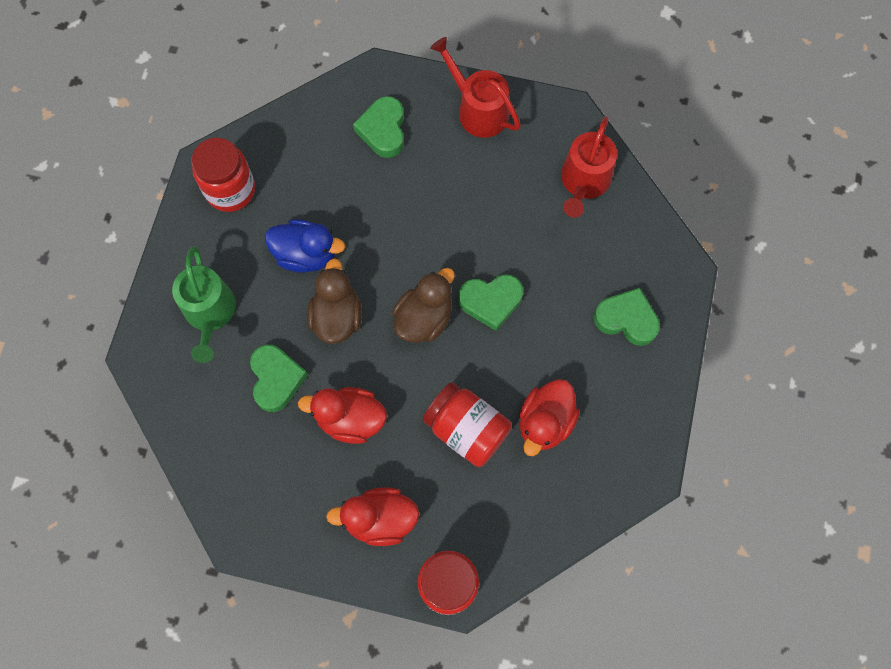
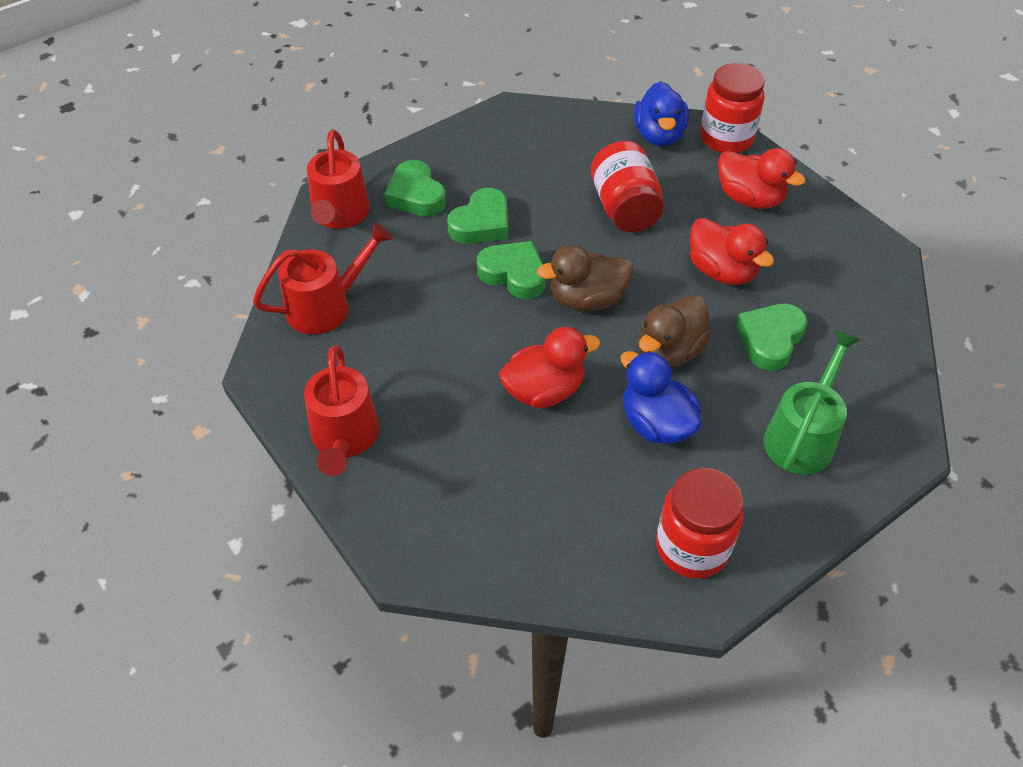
camera: 140 degrees left, 20 degrees down
green heart [353,96,404,158] -> green heart moved to [447,188,508,244]
red duck [520,379,580,456] -> red duck moved to [499,327,600,408]
none -> red watering can [307,129,370,229]
none -> blue duck [634,81,689,147]

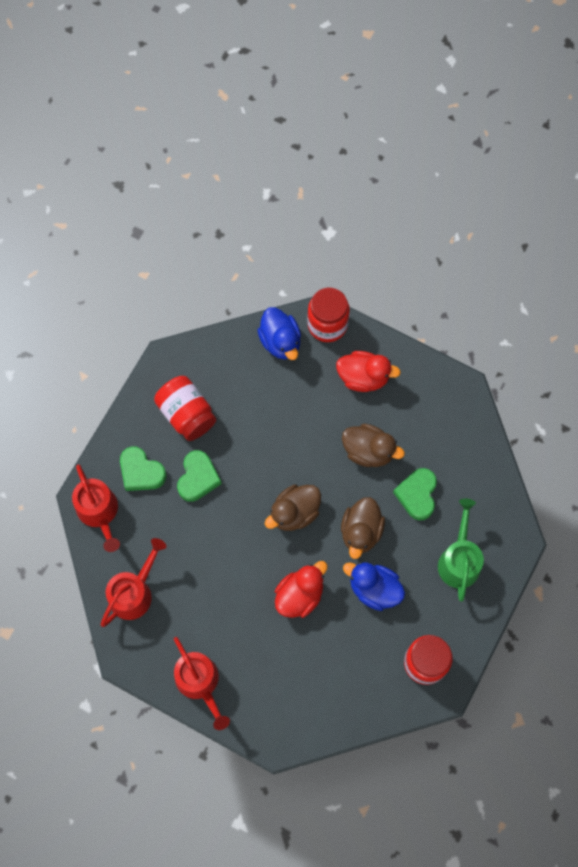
camera: 25 degrees left, 20 degrees up
green heart [477,241,546,299] -> none
red jar [591,141,664,232] -> red jar moved to [154,376,216,441]
red duck [690,218,774,285] -> brown duck [342,424,405,467]

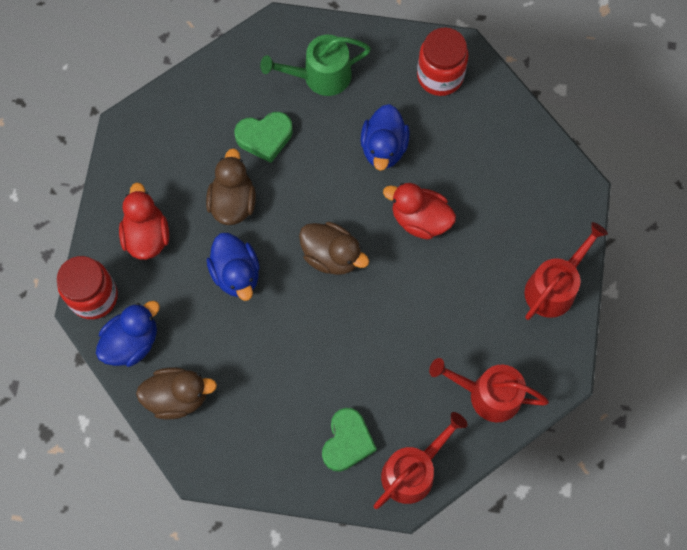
camera: 110 degrees left, 0 degrees up
red jar [154,376,216,441] -> none
green heart [177,450,222,502] -> none
brown duck [341,497,385,559] -> brown duck moved to [136,367,217,419]
none -> blue duck [207,233,260,301]

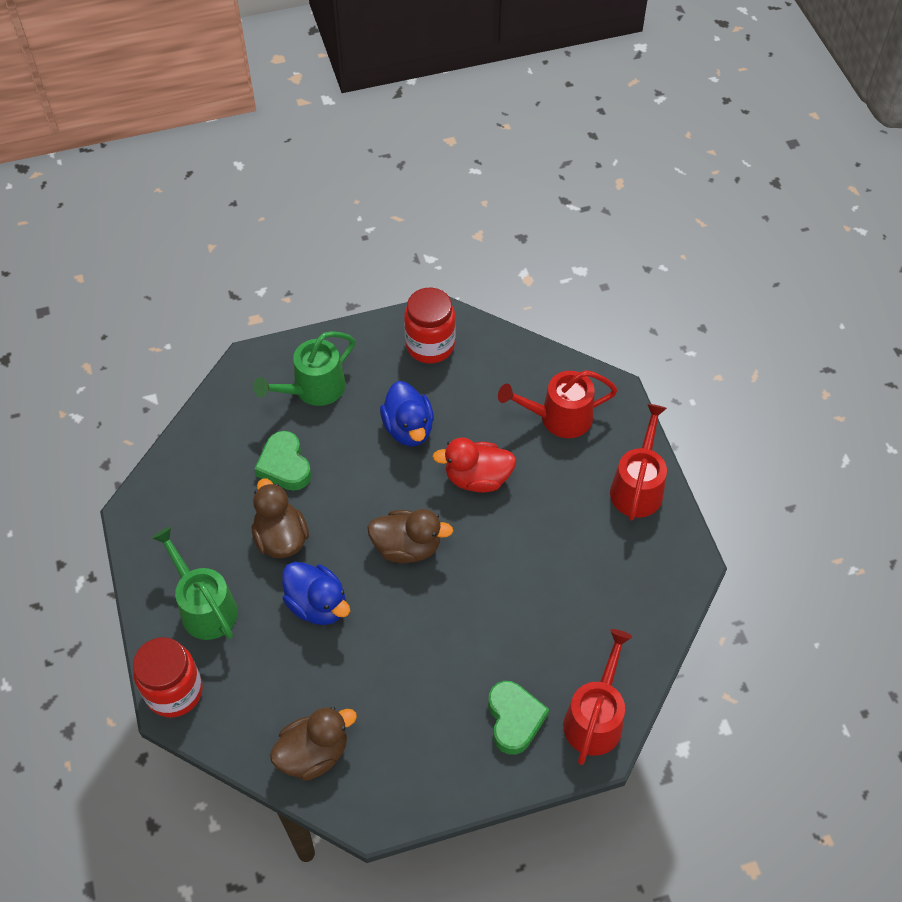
camera: 25 degrees left, 15 degrees down
blue duck [96,301,160,367] -> none
red duck [119,182,169,260] -> green watering can [152,527,238,640]
green heart [235,112,293,163] -> green heart turned 105 degrees clockwise [254,431,311,491]
red watering can [429,358,549,422] -> red watering can moved to [498,370,618,438]

